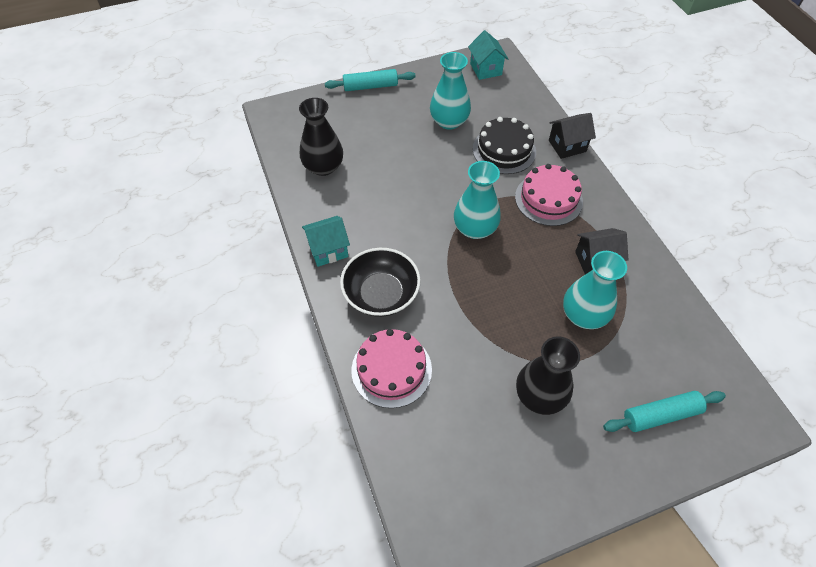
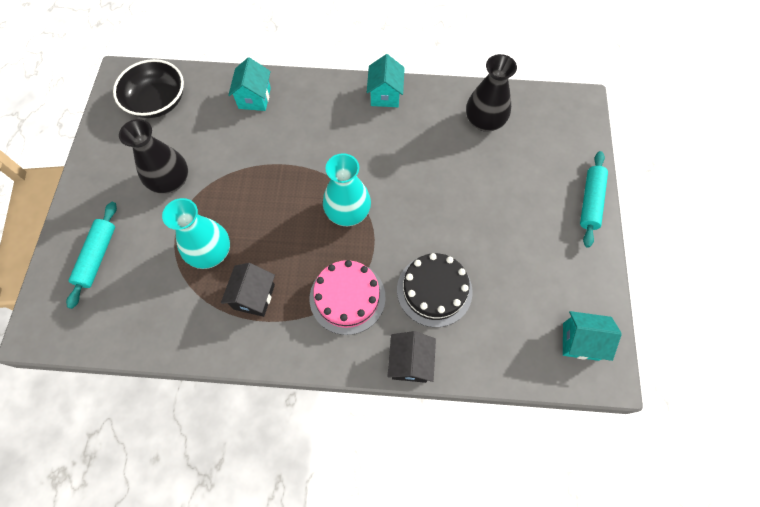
camera: 115 degrees right, 10 degrees up
black bowl [340,248,421,317] -> black bowl moved to [113,59,184,118]
pink cake [351,329,432,408] -> turquoise house [228,57,271,111]
turquoise vase [430,52,471,130] -> none

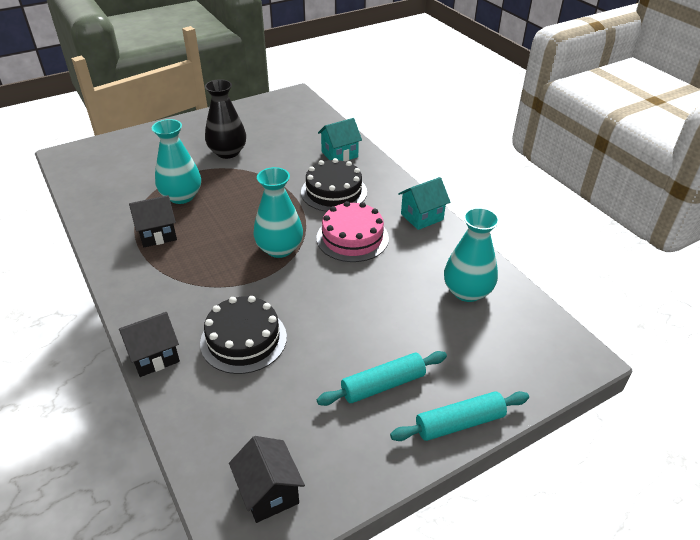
camera: 55 degrees right, 25 degrees down
turquoise rolling pin [66,202,117,309] -> turquoise rolling pin moved to [316,351,447,406]
black bowl [113,59,184,118] -> none
pink cake [310,260,386,335] -> pink cake moved to [317,201,389,262]
black vase [466,54,517,132] -> turquoise vase [444,207,499,302]
turquoise house [563,311,622,361] -> black house [229,436,305,523]
none -> black cake [301,158,367,212]

